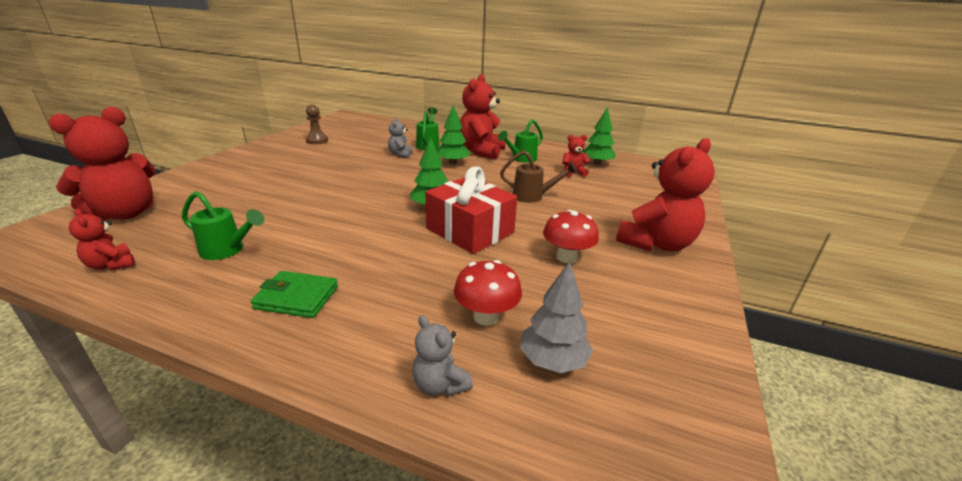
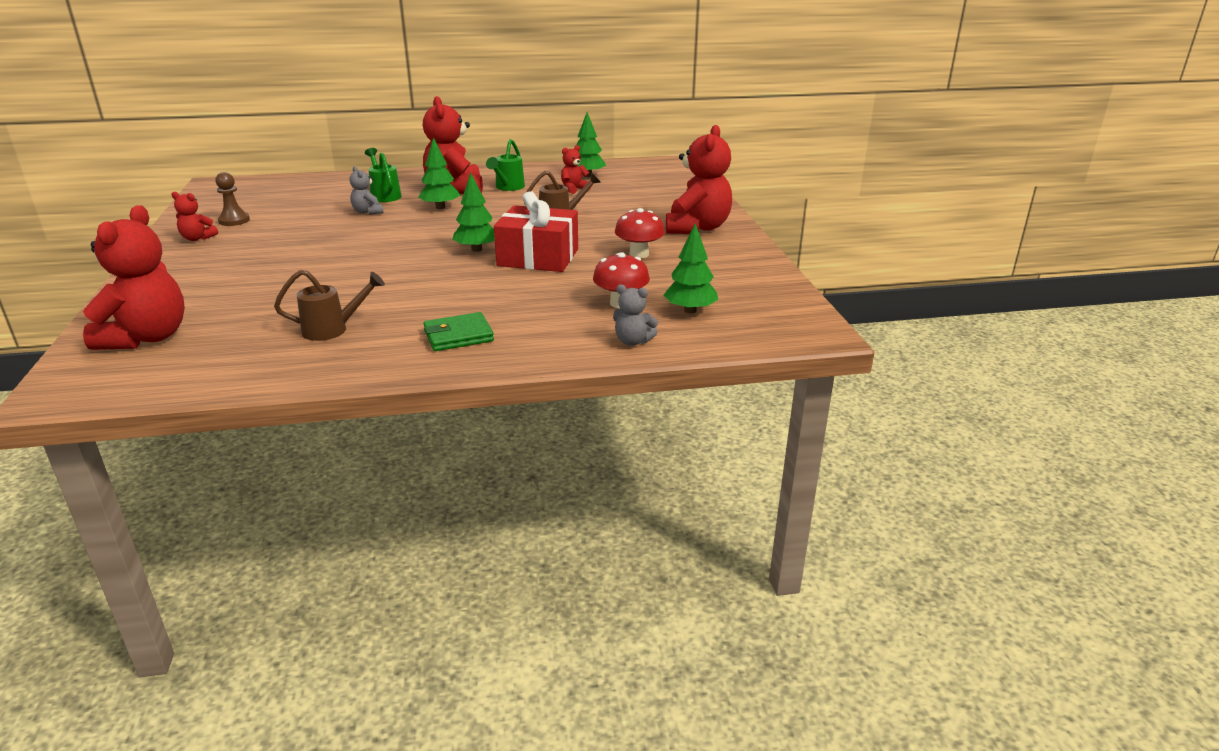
camera: 30 degrees left, 0 degrees up
red teddy bear [69,208,135,270] -> red teddy bear moved to [171,192,218,241]
green watering can [182,191,264,260] -> brown watering can [274,270,385,341]
grey tree [520,261,593,373] -> green tree [663,223,718,314]

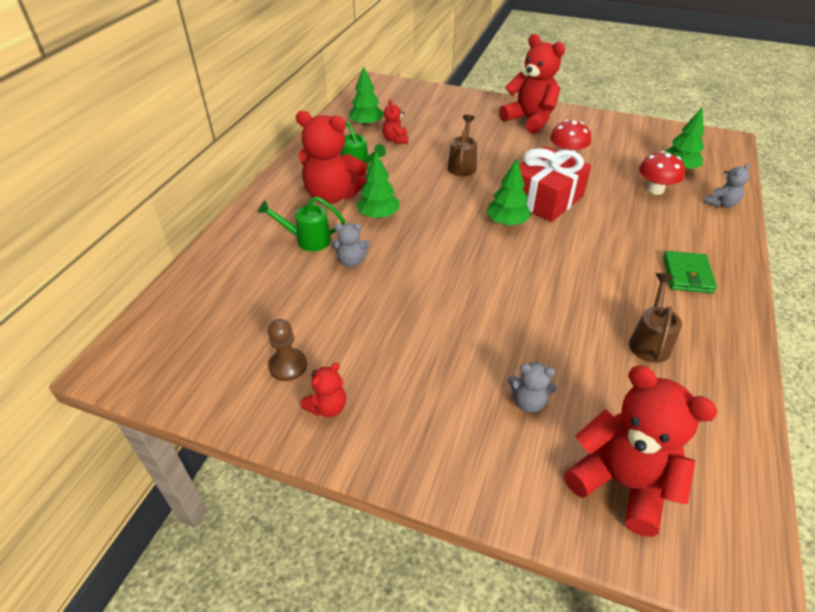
camera: 60 degrees left, 15 degrees up
none -> grey teddy bear [508,362,557,413]

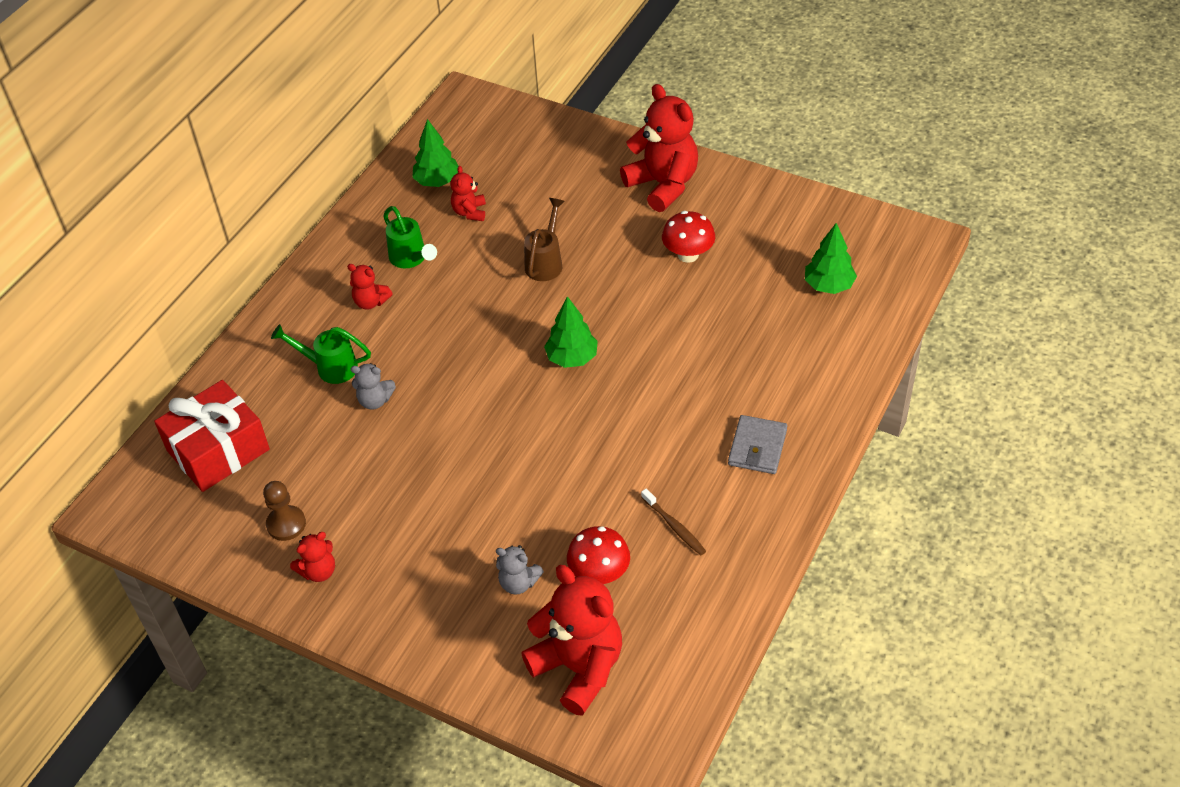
camera: 10 degrees right, 5 degrees up
red teddy bear [296,111,367,204] -> red teddy bear [347,264,393,310], size x0.48
green tree [356,152,399,219] -> none
red gift [519,146,591,222] -> red gift moved to [154,380,270,492]
brown watering can [629,273,682,363] -> brown toothbrush [641,489,706,555]
red mushroom [639,151,685,195] -> red mushroom moved to [567,526,630,584]
green wallet [663,251,717,293] -> grey wallet [728,415,787,474]
grey teddy bear [704,163,750,208] -> none

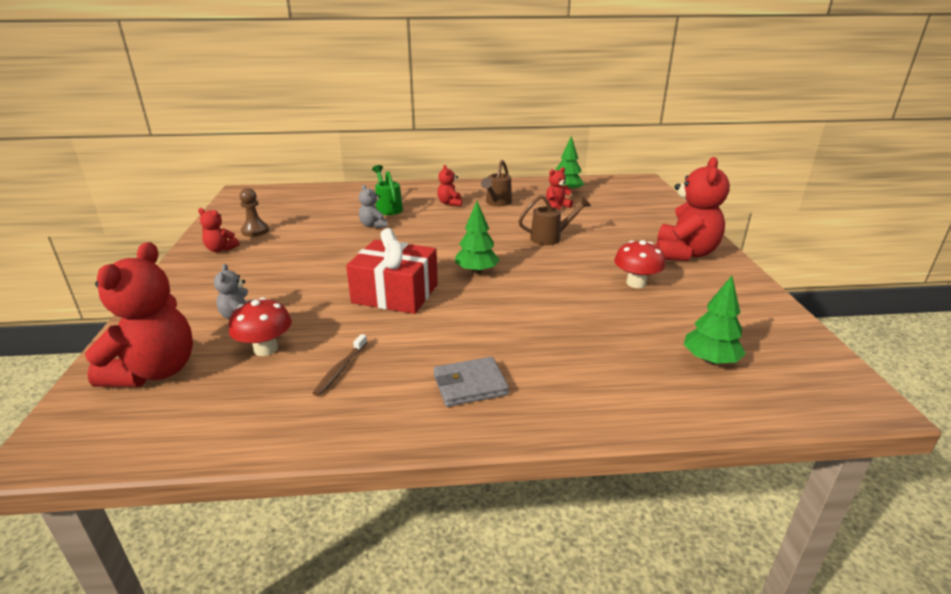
camera: 55 degrees right, 20 degrees down
red gift [154,380,270,492] -> red gift moved to [346,228,438,314]
green watering can [383,206,437,268] -> brown watering can [481,160,512,206]

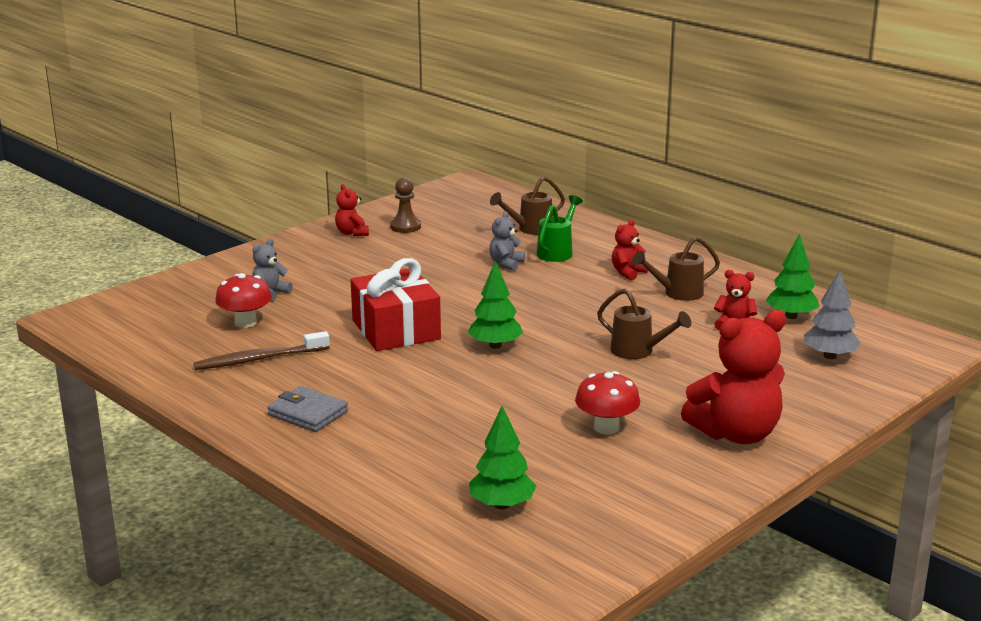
camera: 50 degrees right, 5 degrees down
red teddy bear [85,242,193,387] -> none
brown toothbrush [313,334,367,396] -> brown toothbrush [194,331,330,370], size x1.55
none -> brown watering can [490,176,565,235]
none -> grey tree [804,270,861,359]

